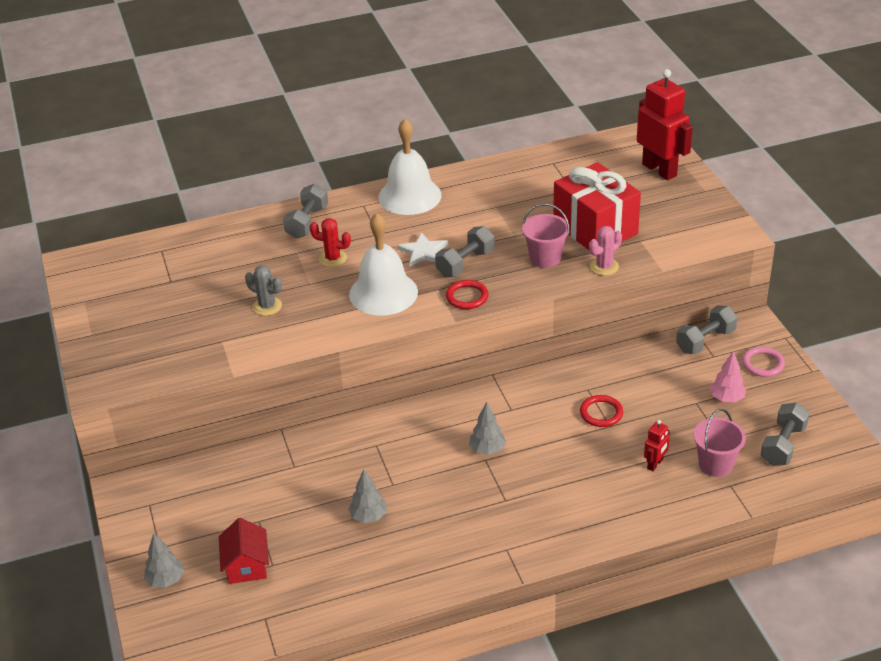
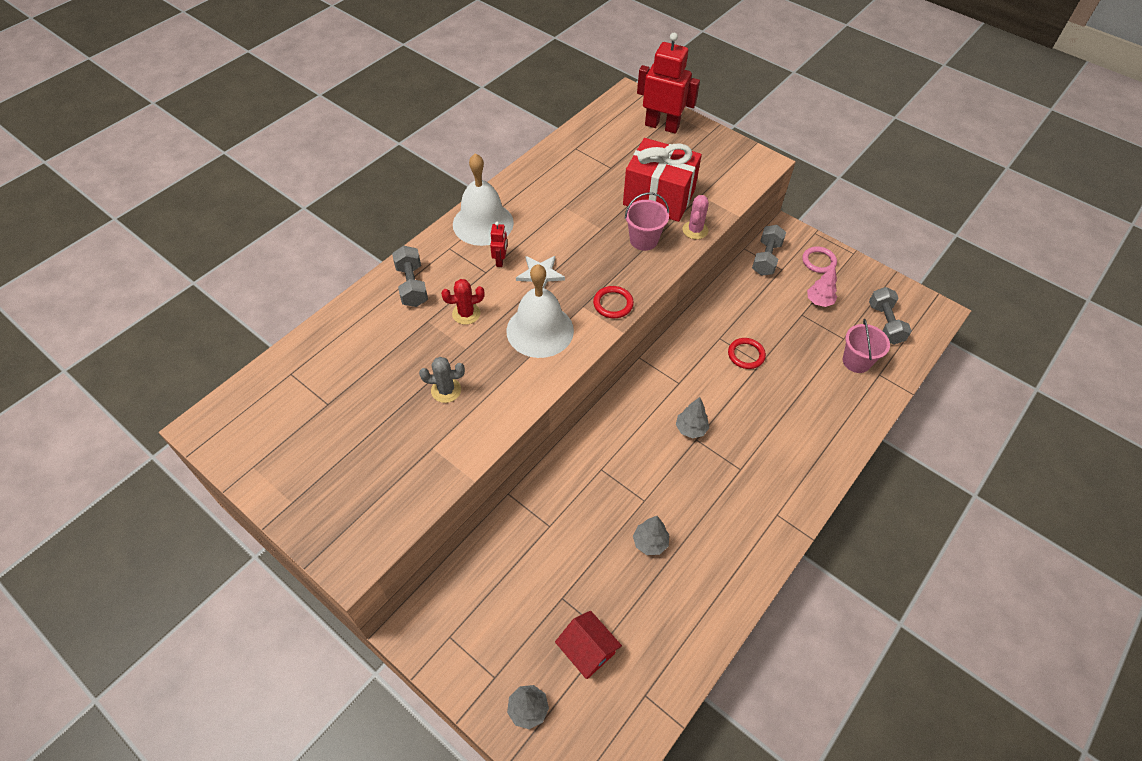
camera: 35 degrees left, 15 degrees up
grey dumbbell [435,226,495,277] -> none
red robot [644,420,670,471] -> red robot moved to [490,222,507,267]

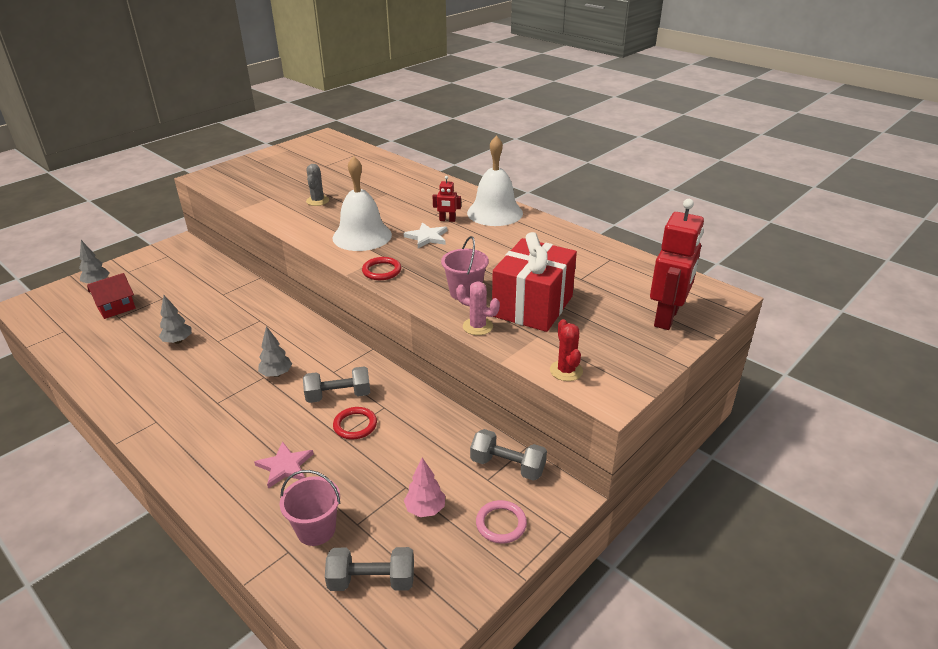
camera: 95 degrees right, 20 degrees down
grey dumbbell [392,246,428,307] -> grey dumbbell moved to [303,366,371,403]
red cactus [441,279,485,325] -> red cactus moved to [550,319,583,381]
none -> pink star [254,441,314,488]

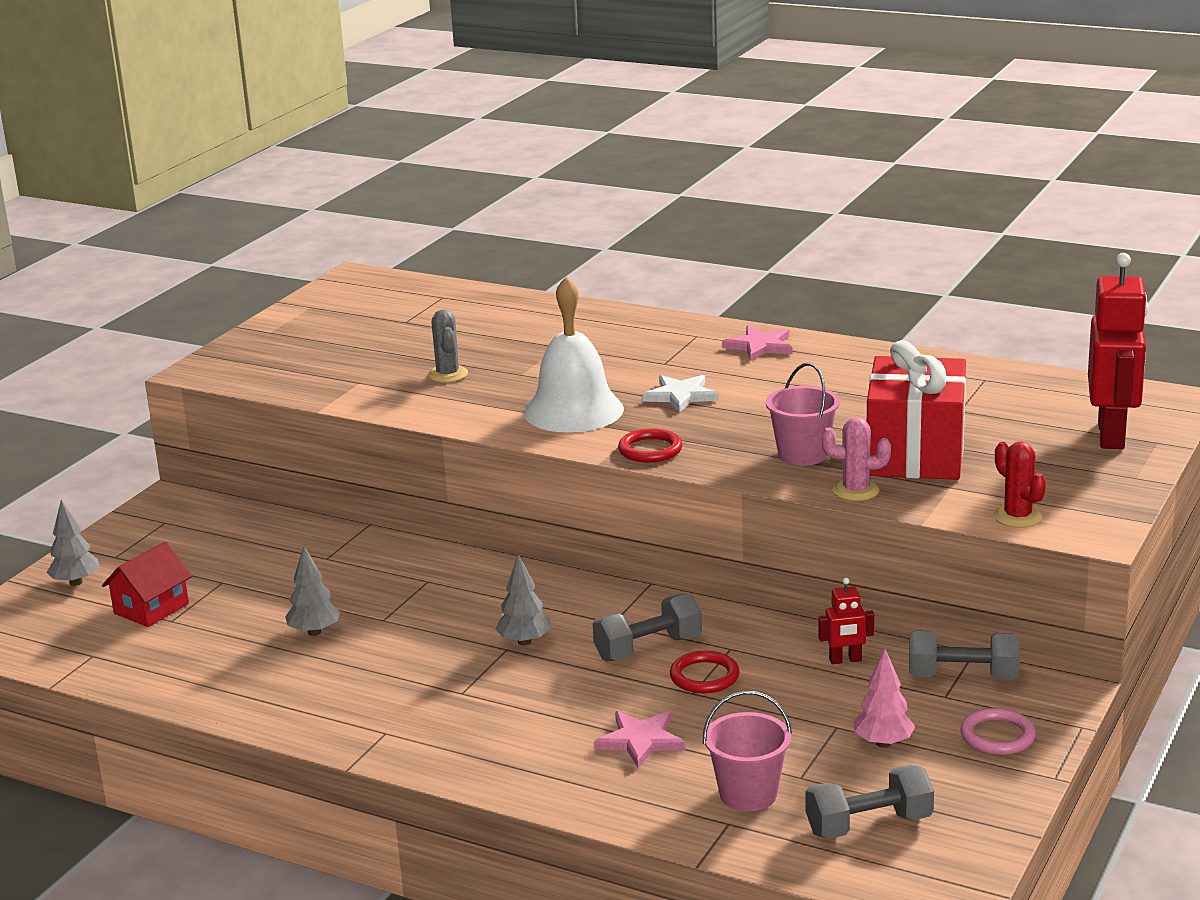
camera: 15 degrees left, 10 degrees down
red robot [433,176,461,222] -> red robot moved to [818,578,874,664]
white bell [467,135,523,226] -> pink star [722,326,792,361]

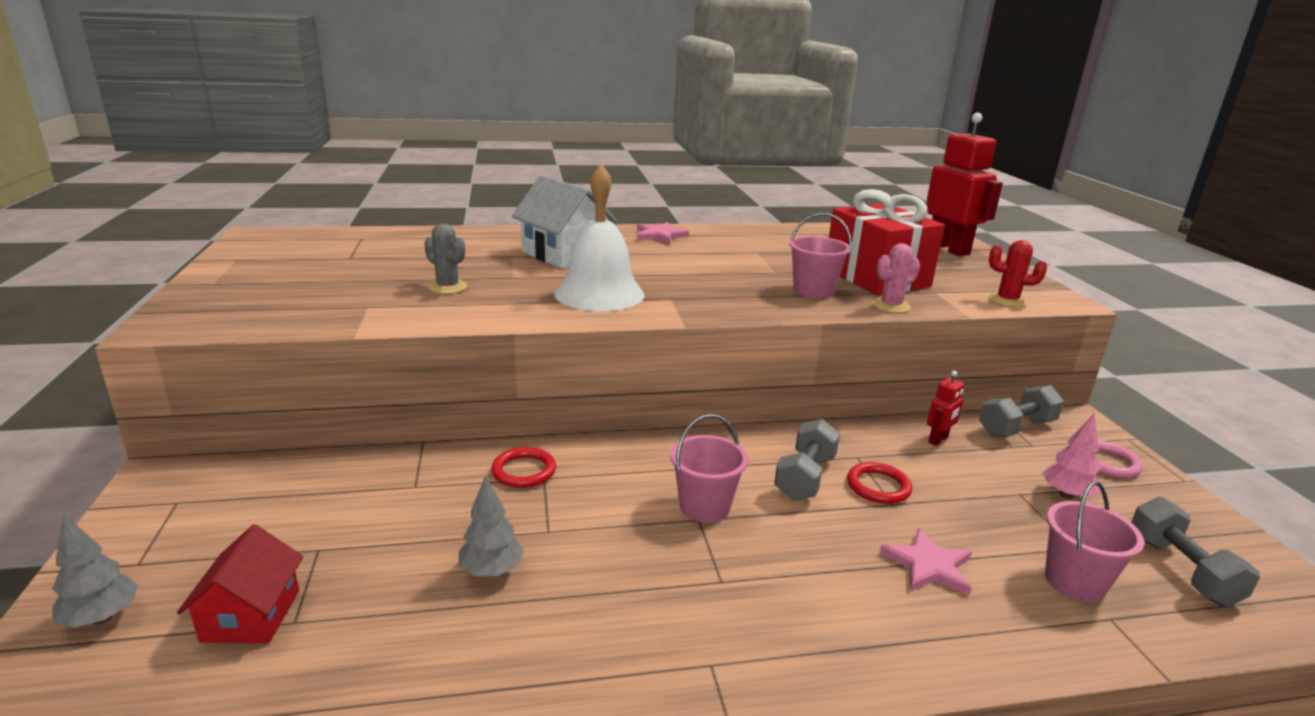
camera: 40 degrees left, 0 degrees up
grey tree [495,554,551,646] -> pink bucket [670,414,748,523]
red ring [618,428,682,463] -> red ring moved to [491,447,556,488]
white star [642,375,719,413] -> none
grey dumbbell [806,765,934,839] -> grey dumbbell turned 45 degrees counterclockwise [1131,497,1260,607]
none -> white house [511,175,617,269]

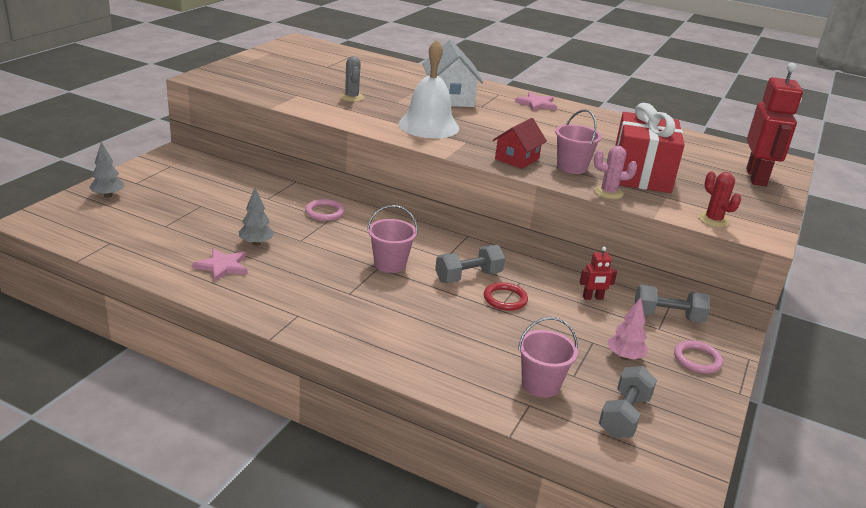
camera: 35 degrees right, 5 degrees up
red house [177,525,303,644] -> red house moved to [493,118,547,169]
red ring [491,447,556,488] -> pink ring [305,199,344,221]
pink star [880,528,972,595] -> pink star moved to [192,248,248,282]

